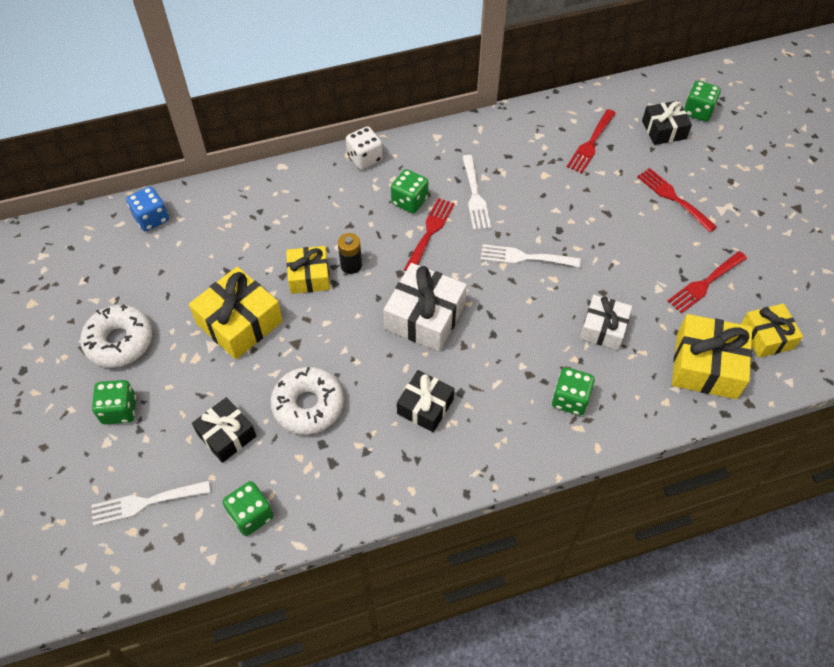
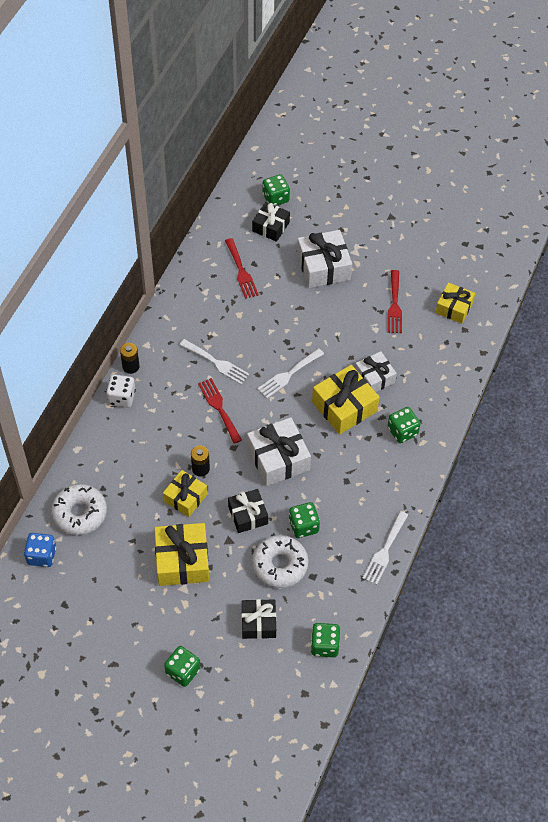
camera: 50 degrees left, 0 degrees up
white donut [80,305,152,368] -> white donut moved to [51,484,107,535]
white fork [91,480,211,526] -> white fork moved to [362,511,408,585]
green dice [391,169,428,214] -> green dice moved to [289,502,320,538]
black gift [397,370,454,432] -> black gift moved to [228,489,268,533]
red fork [637,168,717,232] -> white gift [297,230,352,288]
yellow gift [672,314,752,399] -> yellow gift moved to [312,365,379,434]
none -> black battery [120,343,139,374]

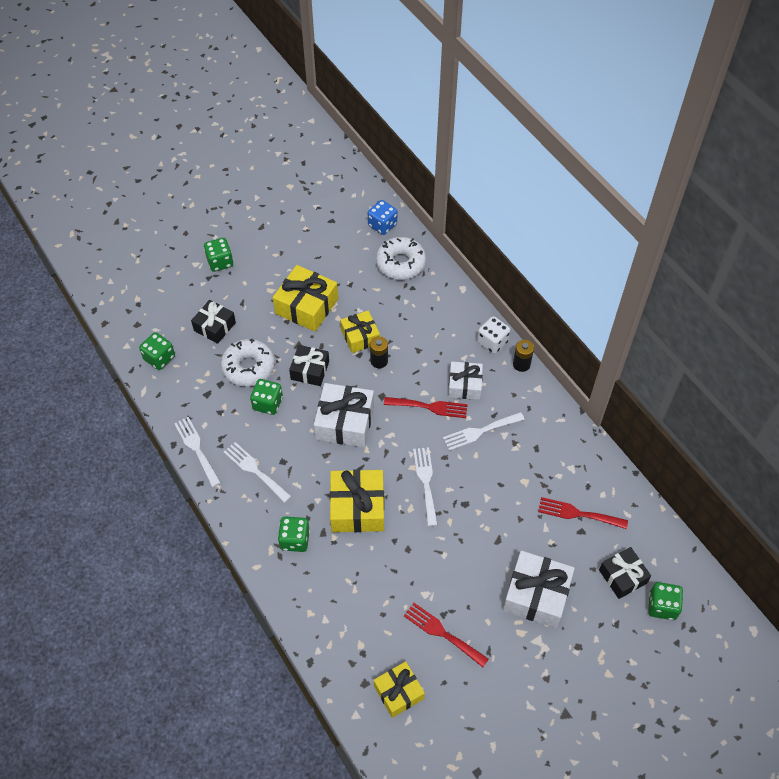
camera: 125 degrees right, 0 degrees up
white gift [355,351,397,392] -> white gift moved to [448,362,483,400]
none -> white fork [224,442,292,503]

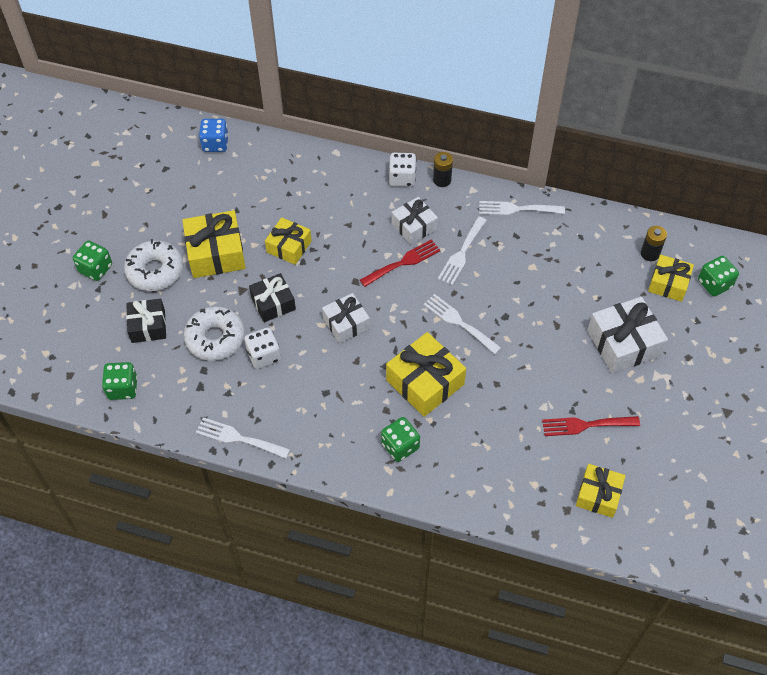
camera: 40 degrees left, 0 degrees up
white fork [224,442,292,503] -> white fork moved to [479,201,565,215]
green dice [250,379,283,415] -> white dice [244,328,281,369]
white gift [314,383,374,447] -> white gift [322,293,370,344], size x0.64
black battery [370,336,388,368] -> black battery moved to [641,226,667,261]
white donut [376,237,426,280] -> white donut moved to [124,239,183,291]
red fork [538,497,628,529] -> none
black gift [599,547,651,599] -> yellow gift [648,255,694,302]

